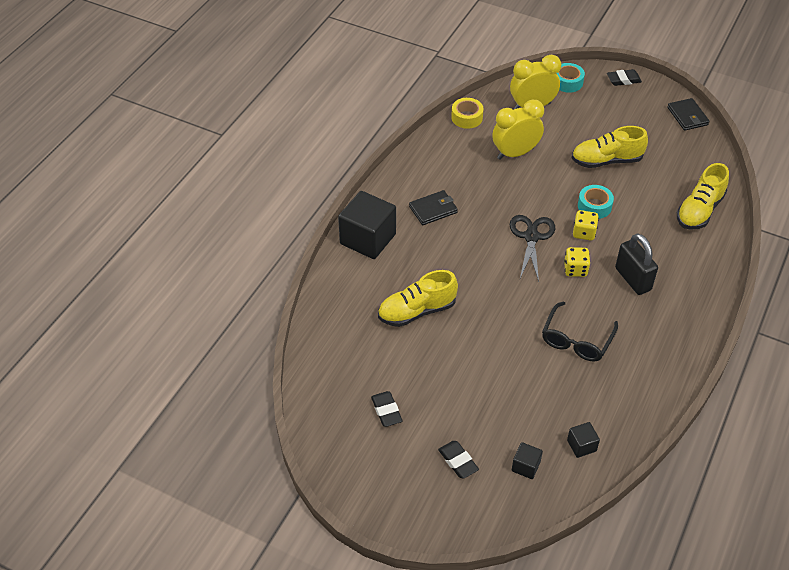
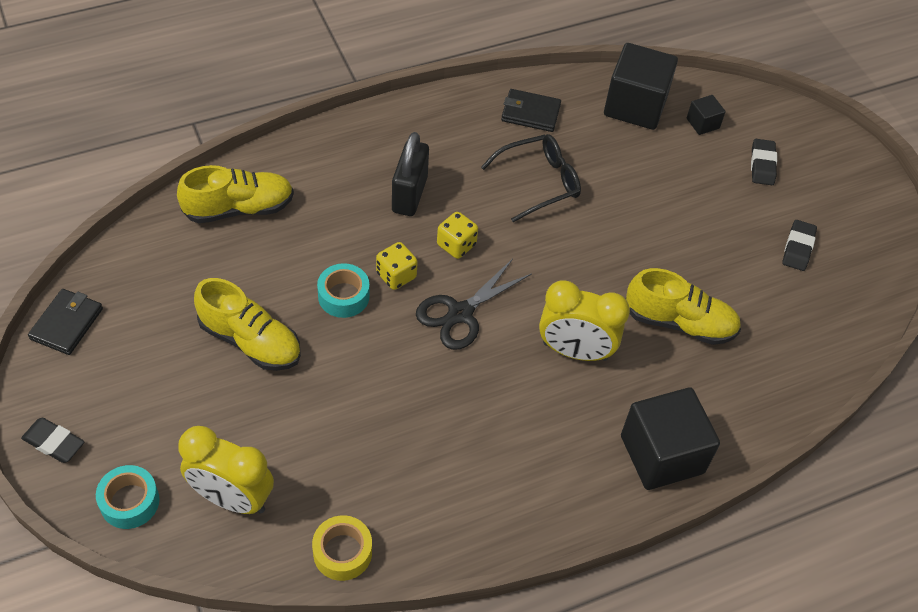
camera: 145 degrees left, 5 degrees up
black wallet [409,190,458,225] -> black wallet moved to [501,89,561,132]
yellow clock [492,99,544,160] -> yellow clock moved to [539,280,630,361]
black cube [567,422,600,458] -> black cube [604,43,678,130], size x2.15

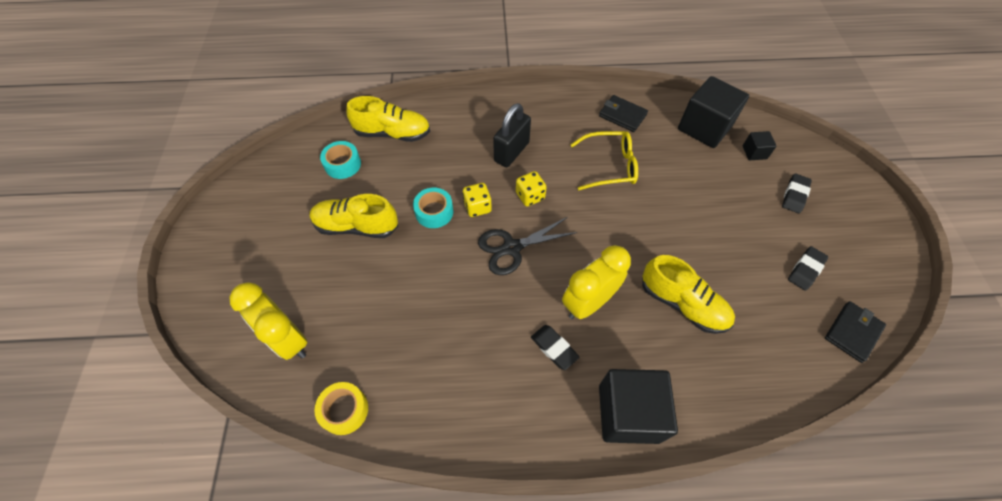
camera: 25 degrees right, 5 degrees up
black eraser [21,418,84,463] -> black eraser moved to [531,325,579,370]
black wallet [28,289,103,355] -> black wallet moved to [825,301,886,363]
turquoise tape [96,465,160,529] -> turquoise tape moved to [320,141,361,179]
yellow shoe [194,278,301,371] -> yellow shoe turned 135 degrees clockwise [310,194,398,238]
black glasses [481,134,581,222] -> yellow glasses [570,131,638,190]
yellow clock [539,280,630,361] -> yellow clock turned 105 degrees clockwise [562,245,631,319]

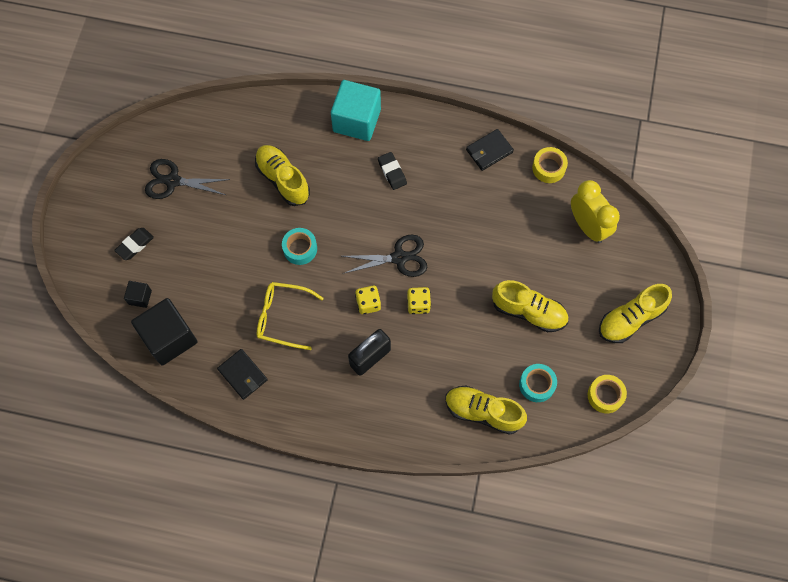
camera: 165 degrees left, 10 degrees up
turquoise tape [413,188,453,228] -> turquoise tape moved to [282,228,317,265]
yellow clock [562,245,631,319] -> none
black cube [599,369,678,444] -> turquoise cube [331,80,381,141]
black eraser [788,246,828,291] -> black scissors [145,159,230,199]
black wallet [825,301,886,363] -> black wallet moved to [466,129,514,171]
none -> yellow tape [588,375,627,413]
none -> yellow shoe [599,284,672,343]

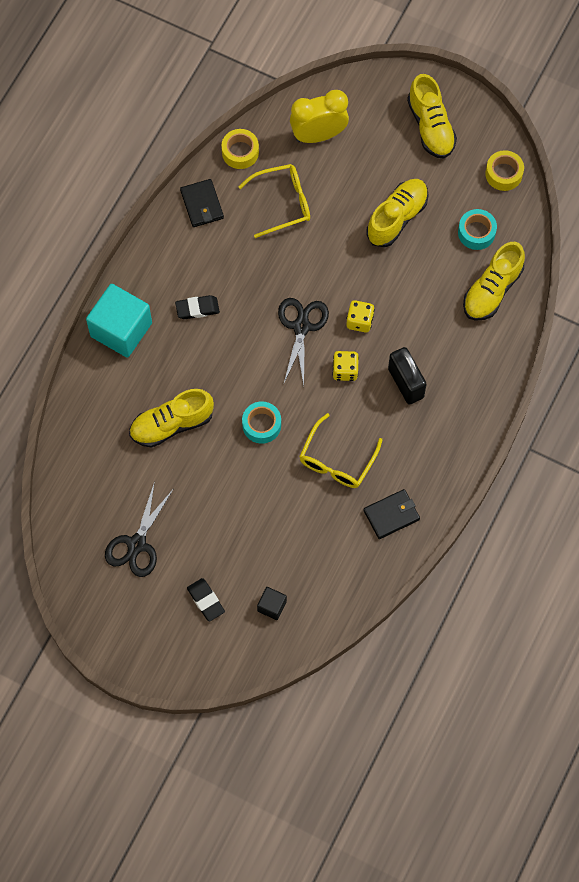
camera: 75 degrees left, 0 degrees up
black cube [131,298,198,365] -> none
none -> yellow glasses [238,164,310,238]

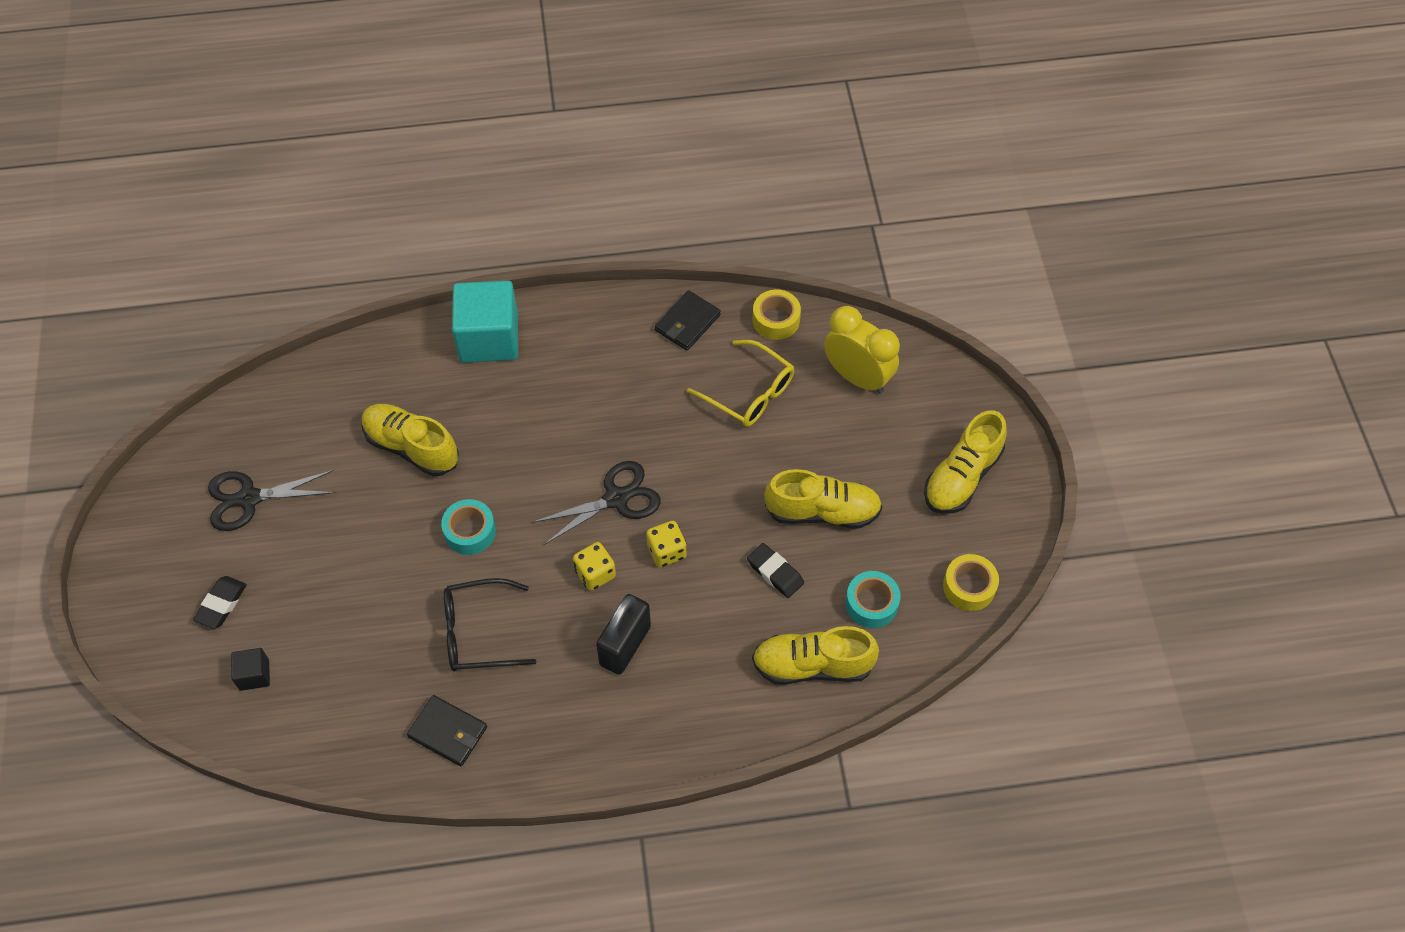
camera: 55 degrees right, 10 degrees down
black eraser [175,295,220,319] -> black eraser moved to [747,543,804,598]
yellow glasses [299,413,383,488] -> black glasses [444,578,536,672]

